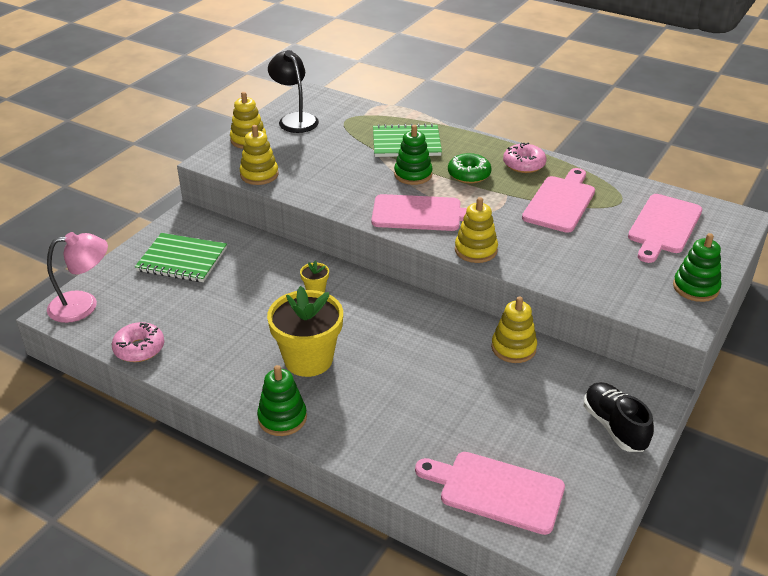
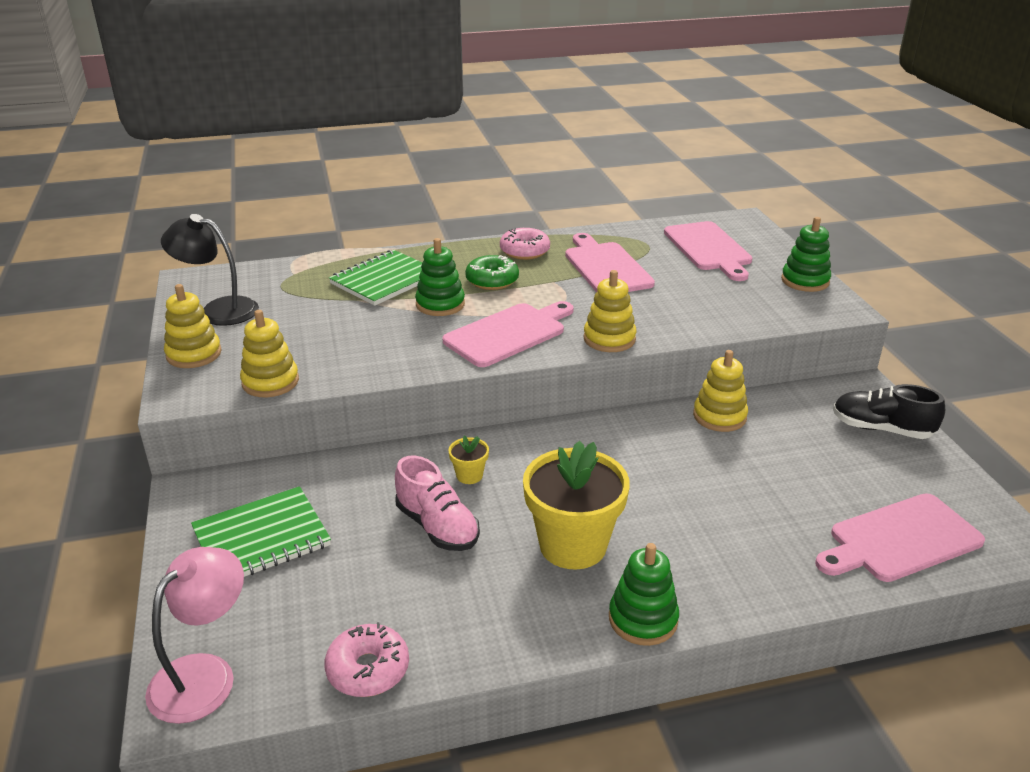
camera: 45 degrees left, 5 degrees down
none -> pink shoe [395,455,480,551]

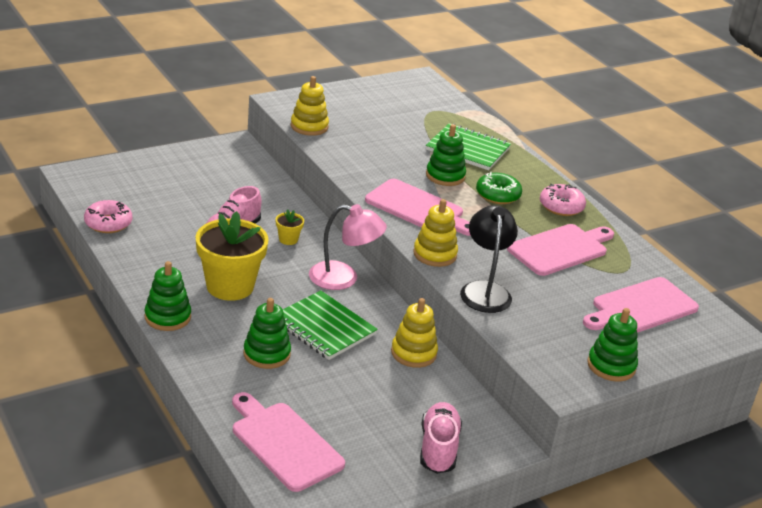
camera: 70 degrees right, 0 degrees up
pink lamp [145,547,244,724] -> pink lamp moved to [309,204,387,290]
black lamp [161,214,259,326] -> black lamp moved to [460,205,518,313]
yellow stacking toy [164,284,222,368] -> none
green notebook [191,486,331,577] -> green notebook moved to [283,290,378,360]
black shoe [833,384,945,439] -> pink shoe [420,402,462,474]
none -> green stacking toy [243,298,291,369]

